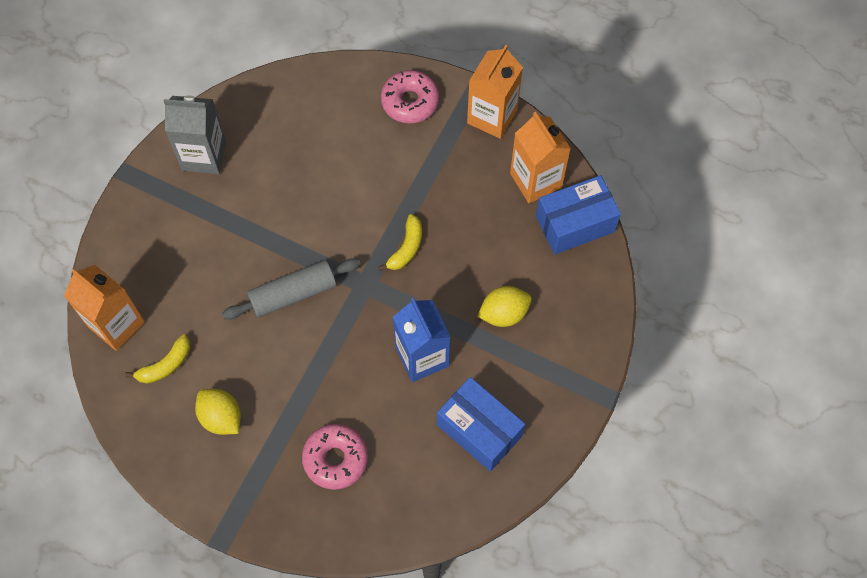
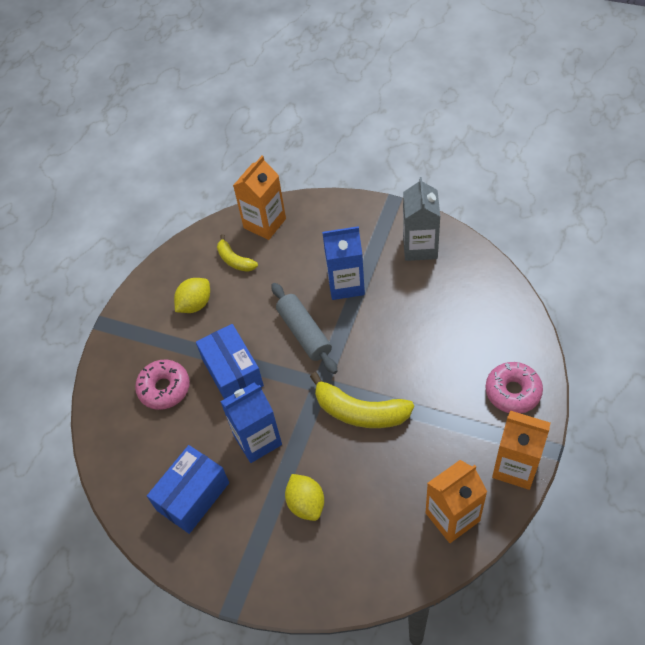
camera: 90 degrees right, 10 degrees down
yellow banana [378,214,422,271] -> yellow banana [310,372,414,428], size x1.74
blue box [536,175,621,255] -> blue box moved to [196,324,264,399]
none -> blue carton [322,226,365,300]

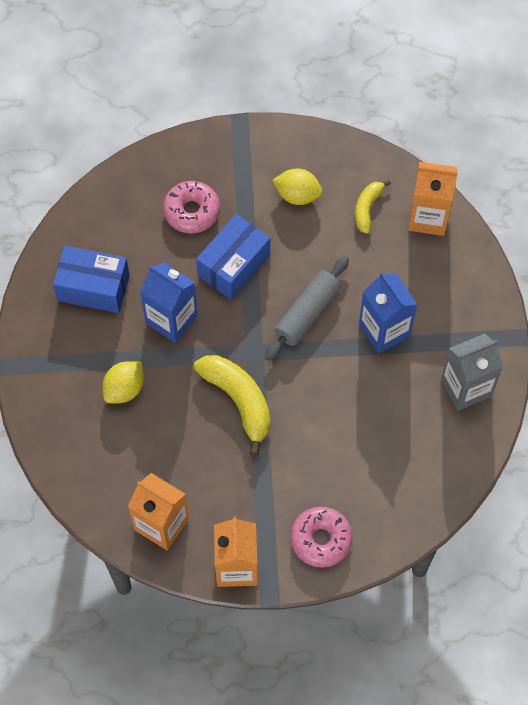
camera: 60 degrees right, 10 degrees up
yellow banana [310,372,414,428] -> yellow banana turned 150 degrees clockwise [194,355,270,456]

